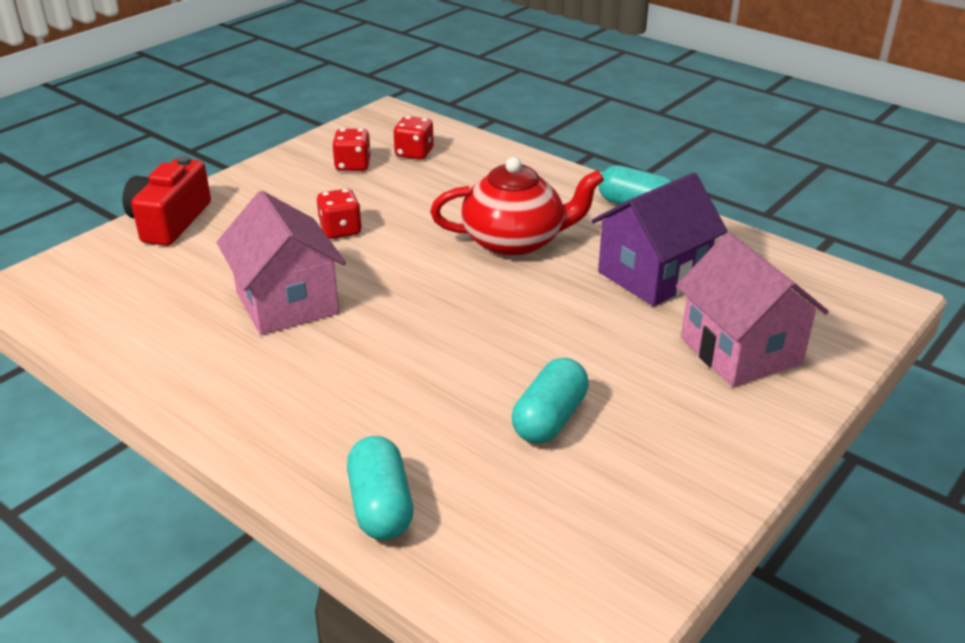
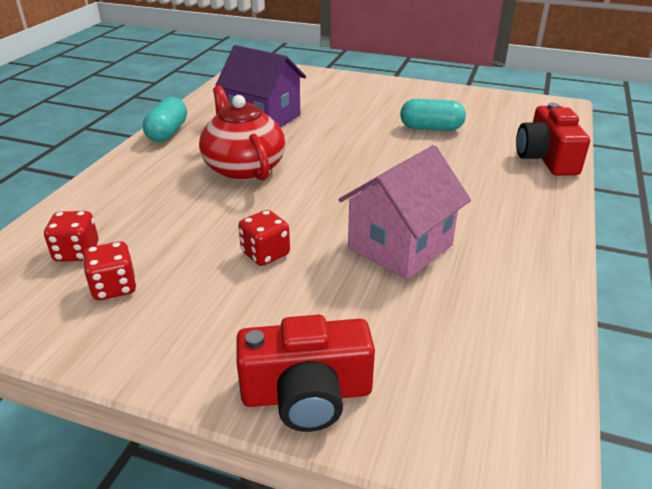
camera: 110 degrees left, 0 degrees up
turquoise capsule [347,436,413,540] -> red camera [516,103,590,176]
pink house [676,232,829,387] -> none

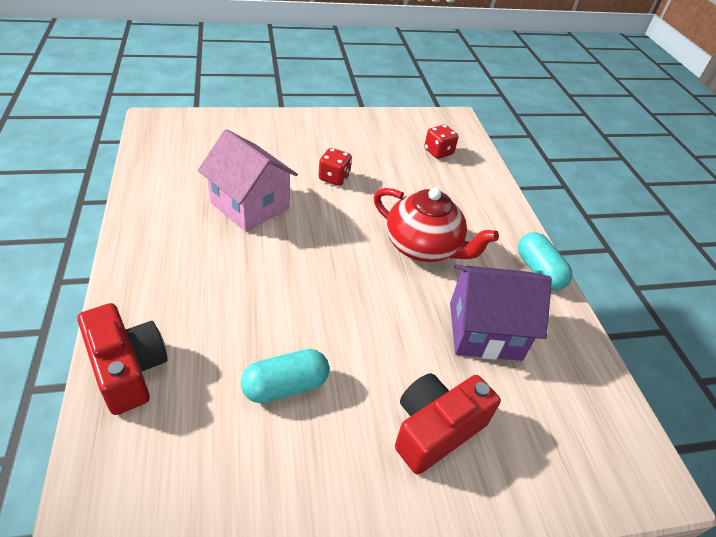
camera: 145 degrees right, 10 degrees up
red dice [83,241,137,300] -> none
red camera [236,315,375,432] -> red camera moved to [395,373,501,475]
pink house [338,145,471,280] -> pink house turned 60 degrees counterclockwise [198,129,298,232]

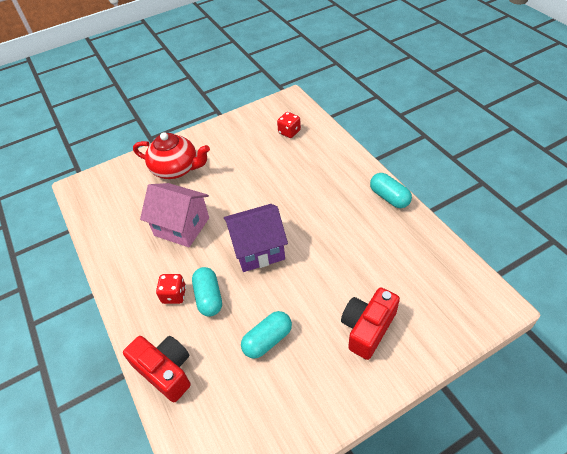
camera: 10 degrees left, 5 degrees up
red dice [319,148,352,186] -> red dice moved to [156,274,186,304]
red teapot [374,187,499,262] -> red teapot moved to [133,132,210,179]
purple house [450,265,552,361] -> purple house moved to [224,204,288,272]
none -> turquoise capsule [192,267,222,317]

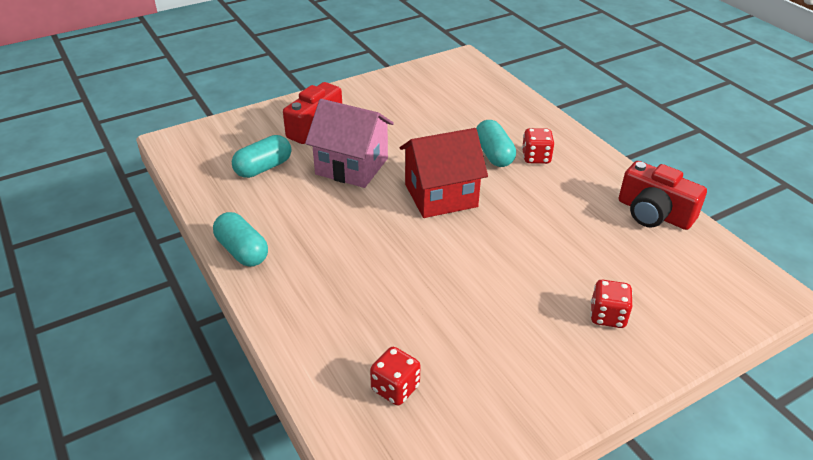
camera: 175 degrees right, 10 degrees down
red camera [123,336,190,402] -> red camera moved to [619,161,707,230]
red teapot [133,132,210,179] -> red dice [590,280,633,328]
pink house [140,183,209,247] -> pink house moved to [305,99,394,188]
purple house [224,204,288,272] -> red house [400,128,488,218]
turquoise capsule [241,311,292,359] -> turquoise capsule moved to [232,135,291,178]

